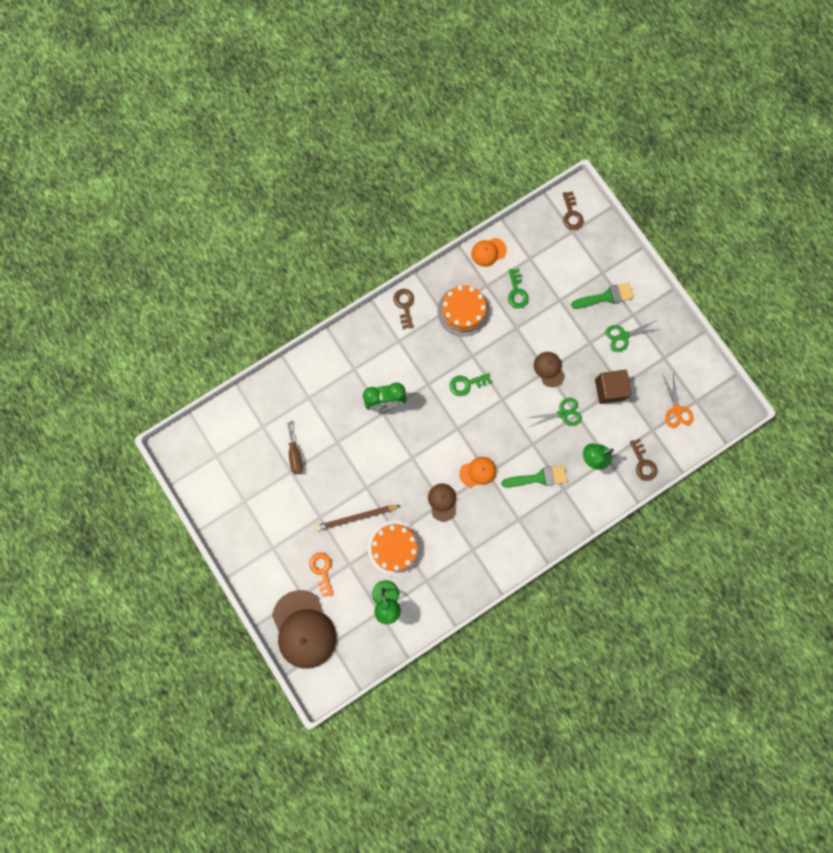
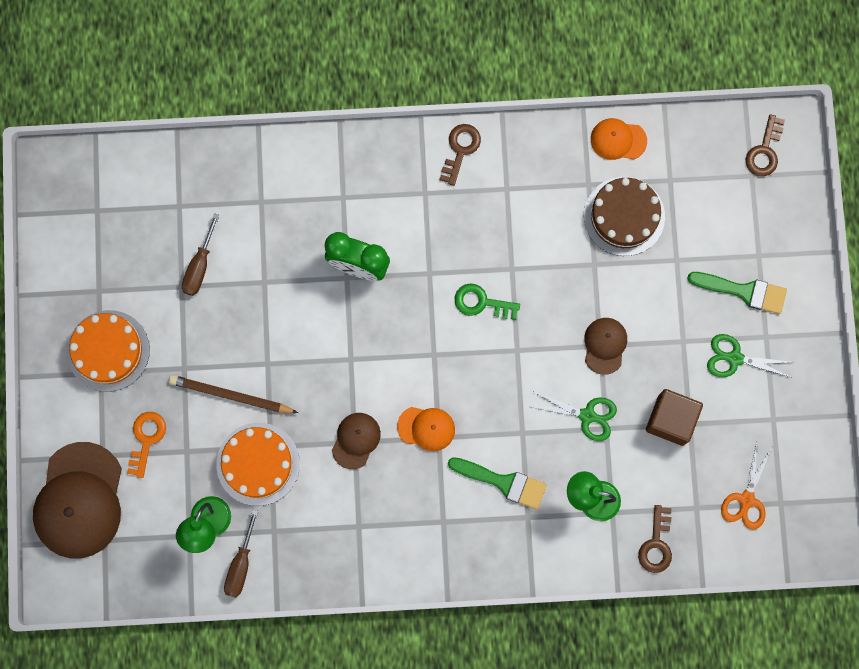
camera: 30 degrees right, 0 degrees up
orange cake [437,285,490,336] -> orange cake moved to [67,310,150,392]
green key [508,268,529,308] -> brown cake [584,177,665,256]
none -> brown screwdriver [224,510,259,598]

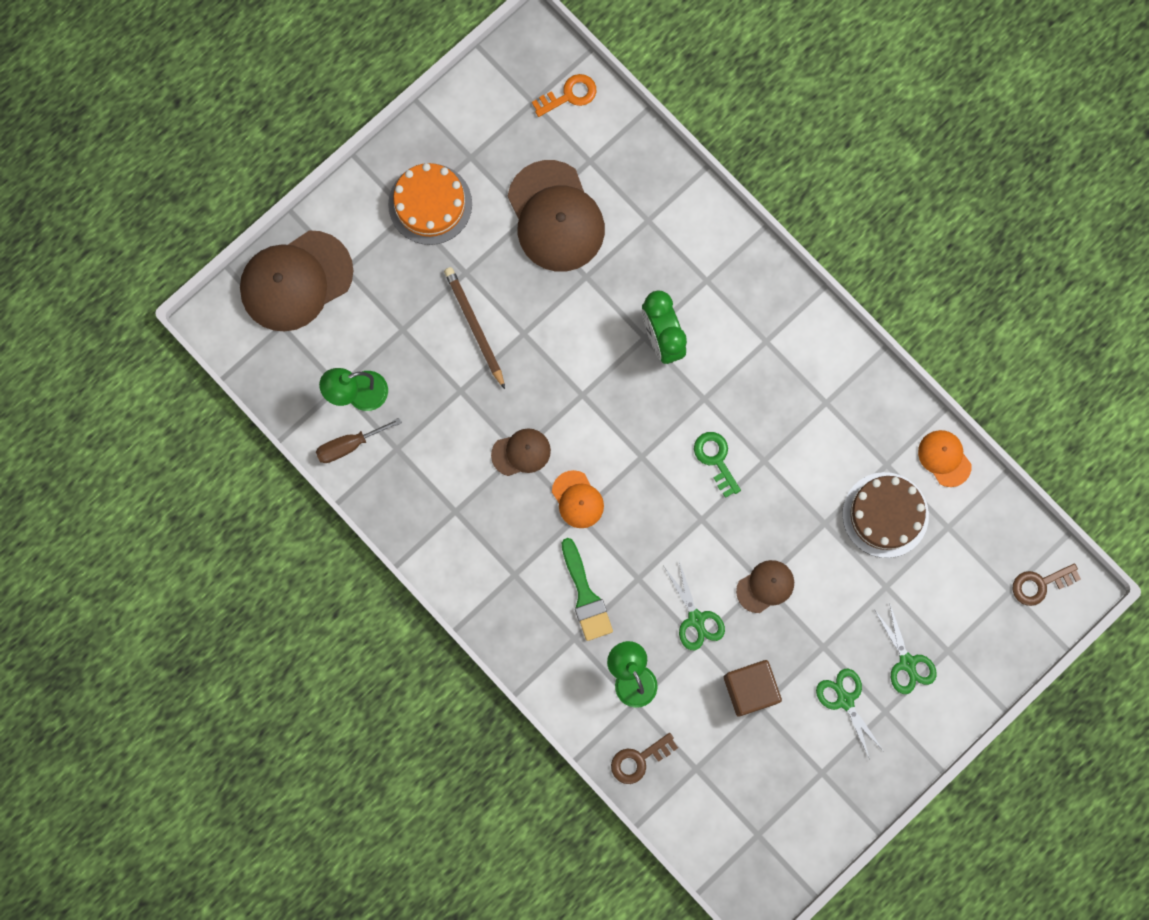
camera: 50 degrees right, 0 degrees up
orange key [127,412,166,478] -> orange key moved to [532,74,596,117]
brown screwdriver [182,213,219,296] -> brown cap [508,160,605,272]
orange cake [216,423,300,506] -> none
brown key [440,124,481,186] -> none
green brush [687,272,787,314] -> green scissors [874,602,937,694]
orange scissors [721,443,772,530] -> none

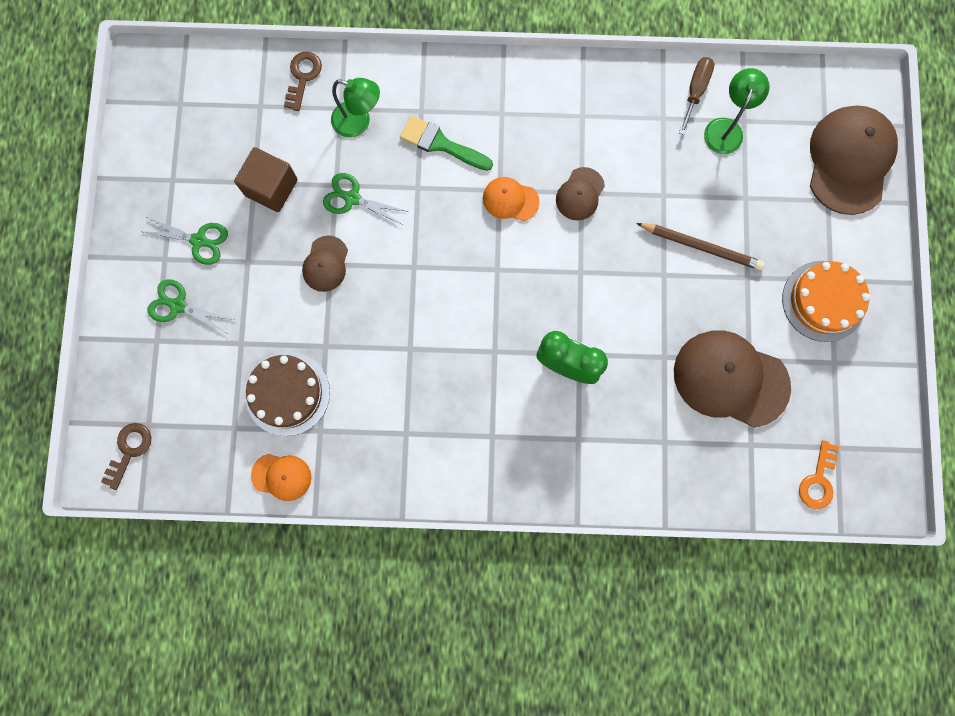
camera: 135 degrees right, 0 degrees up
green key [694,432,741,498] -> none

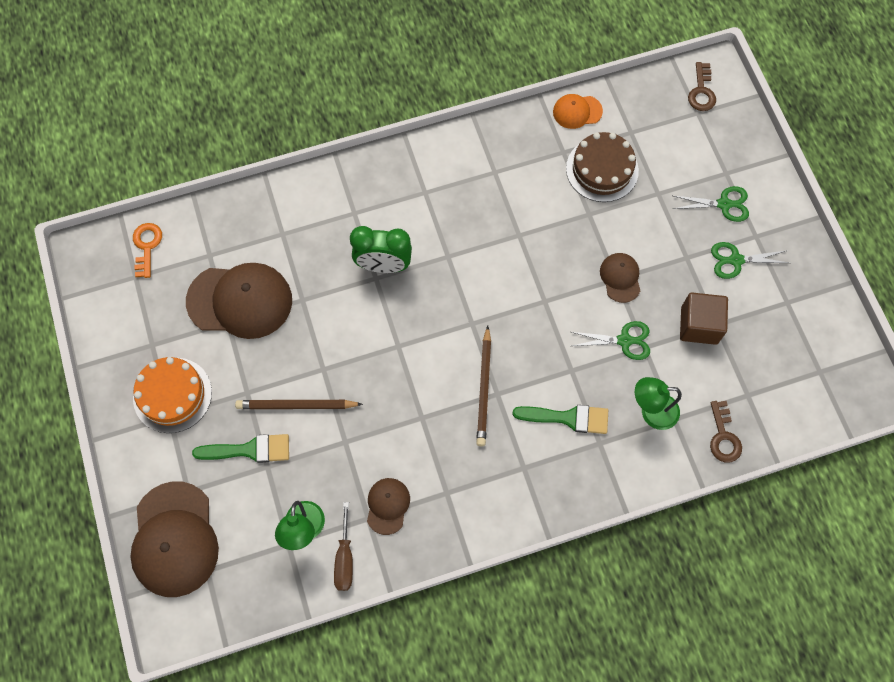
camera: 160 degrees right, 10 degrees down
orange cap [483,177,540,221] -> brown pencil [476,326,491,446]
brown cap [556,167,605,221] -> brown cap moved to [367,478,410,535]
none -> green brush [192,434,289,463]

